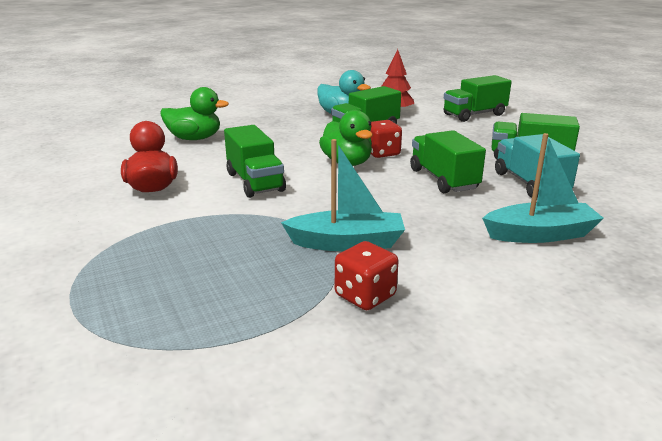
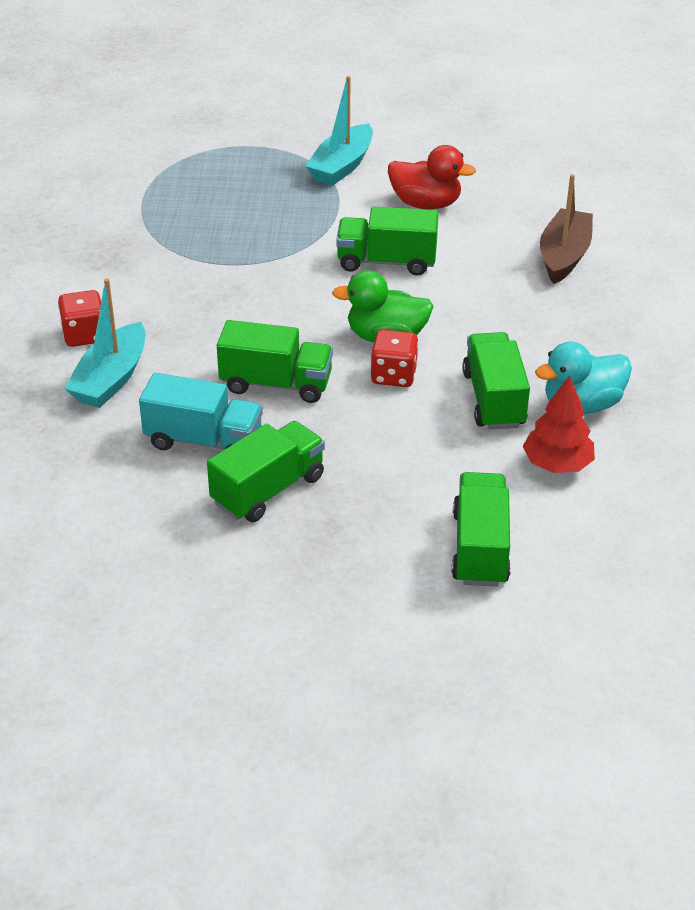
camera: 120 degrees right, 15 degrees up
green duck [161,87,229,140] -> brown boat [540,174,593,284]
turquoise boat [281,139,405,251] -> turquoise boat moved to [306,76,373,186]
red dice [335,241,398,310] -> red dice moved to [58,290,101,347]

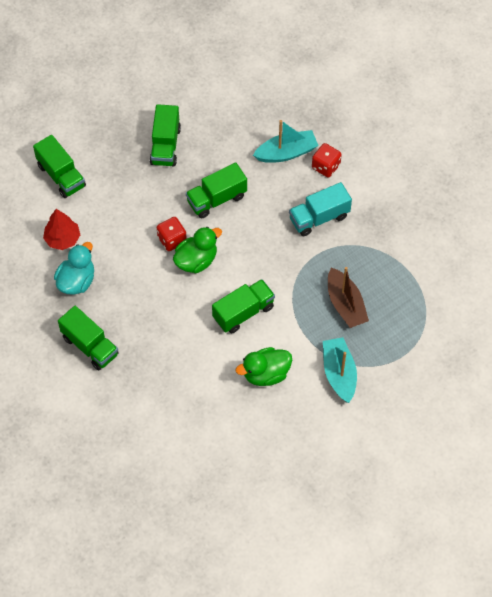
camera: 140 degrees right, 20 degrees up
turquoise boat [64,278,145,408] -> turquoise boat turned 90 degrees clockwise [253,120,319,163]
turquoise truck [139,373,263,450] -> turquoise truck moved to [289,182,352,236]
red duck [388,145,476,210] -> green duck [236,347,292,386]
green truck [462,332,530,430] -> green truck moved to [58,306,119,371]
brown boat [540,174,593,284] -> brown boat moved to [328,267,369,328]

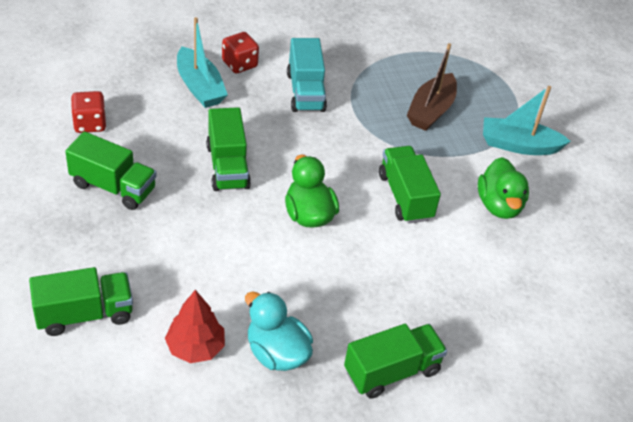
camera: 75 degrees left, 15 degrees down
red dice [157,217,187,251] -> red dice moved to [71,91,106,133]
turquoise boat [253,120,319,163] -> turquoise boat turned 150 degrees clockwise [177,17,228,108]
brown boat [328,267,369,328] -> brown boat turned 120 degrees clockwise [407,43,457,131]

